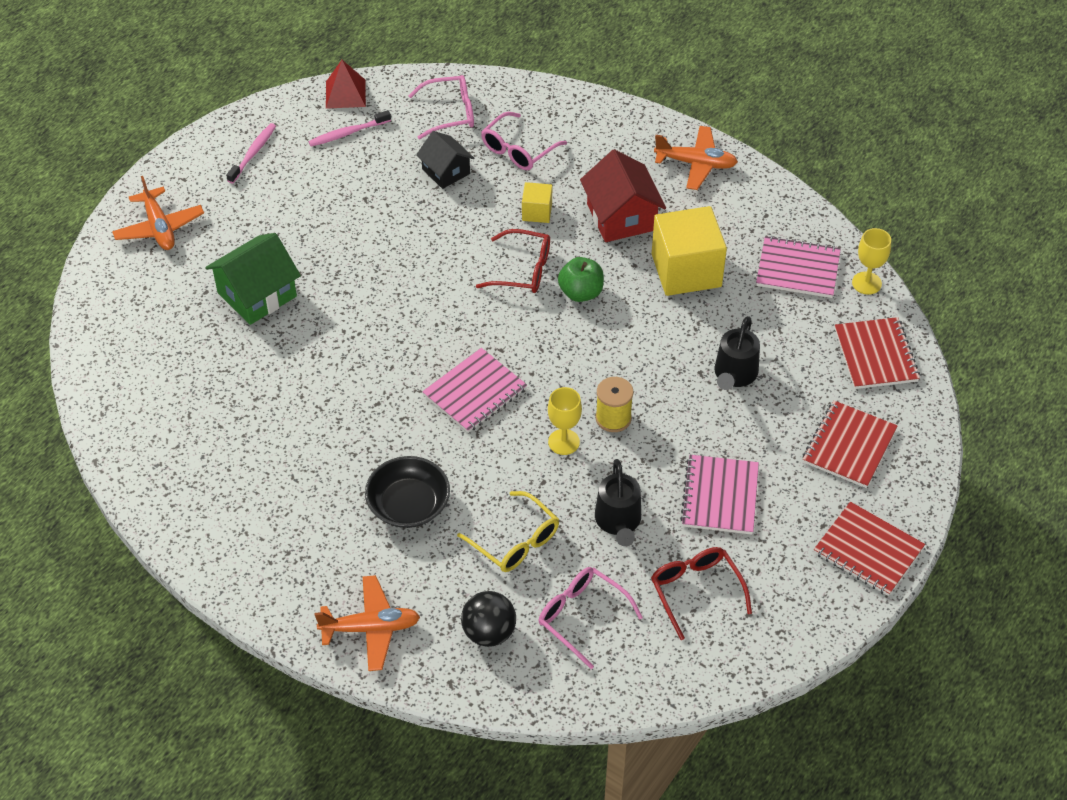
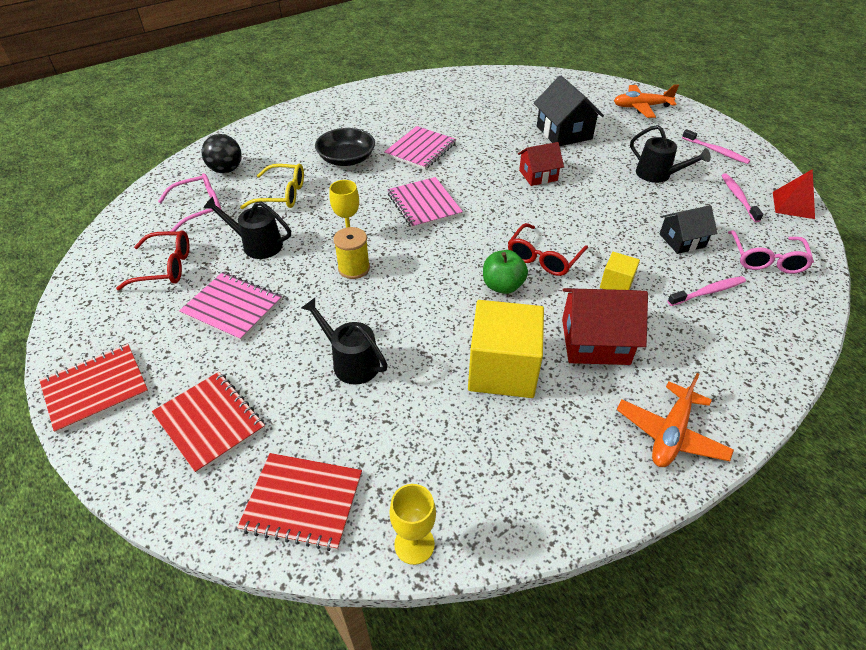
camera: 110 degrees right, 5 degrees down
green house [205,233,301,325] -> black house [534,76,604,146]
orange plane [315,575,420,671] -> none
yellow glasses [457,491,559,572] -> yellow glasses turned 150 degrees counterclockwise [240,164,304,209]
pink glasses [481,112,567,170] -> pink toothbrush [668,276,746,306]
pink notebook [756,236,841,298] -> pink notebook moved to [384,126,456,170]
none -> red house [518,142,564,186]
none -> black watering can [630,125,711,183]

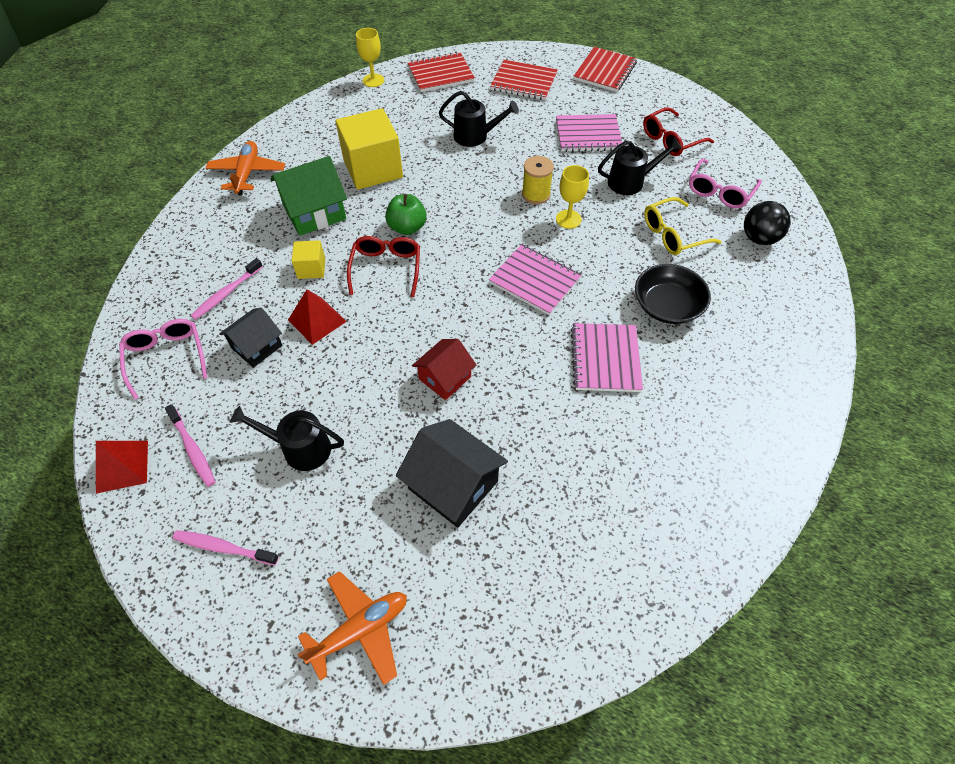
camera: 150 degrees right, 10 degrees up
red house [562,288,648,365] -> green house [270,156,347,236]
none -> red pyramid [288,289,347,345]

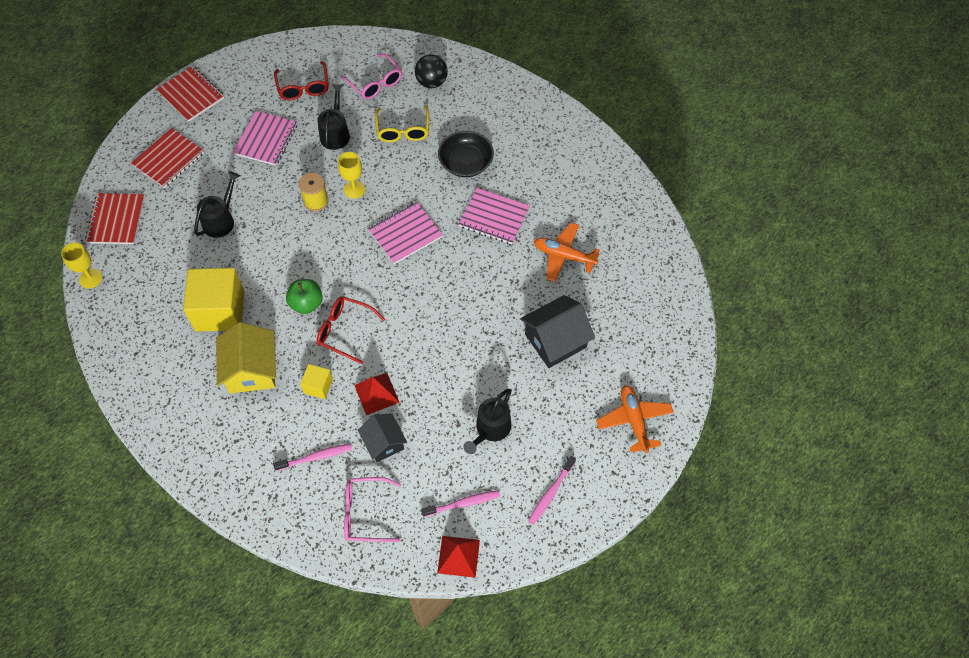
camera: 70 degrees left, 5 degrees up
pink toothbrush [190,258,263,320] -> pink toothbrush turned 75 degrees counterclockwise [273,443,352,471]
orange plane [206,141,285,195] -> orange plane moved to [534,222,600,282]
green house [270,156,347,236] -> yellow house [216,322,276,394]
red house [412,339,476,400] -> none

